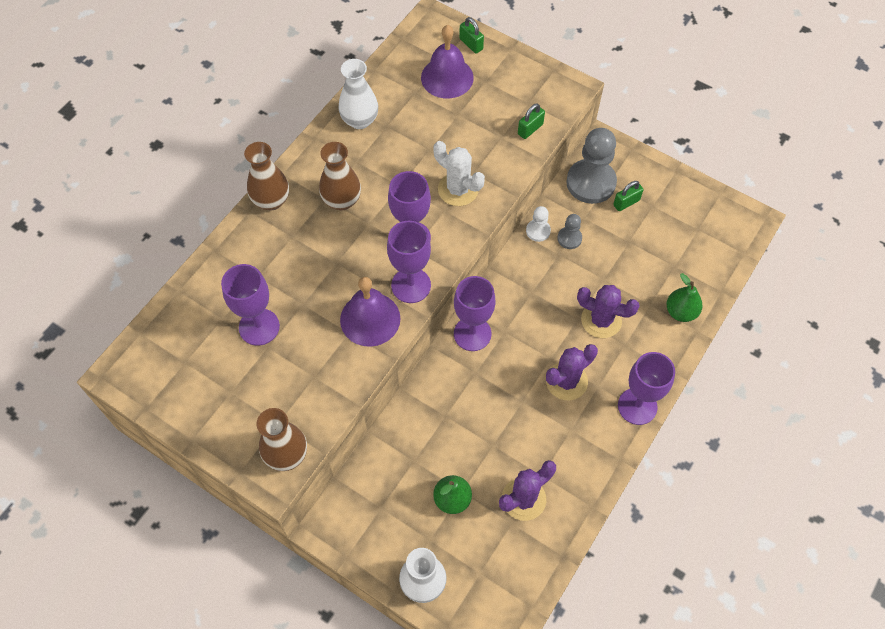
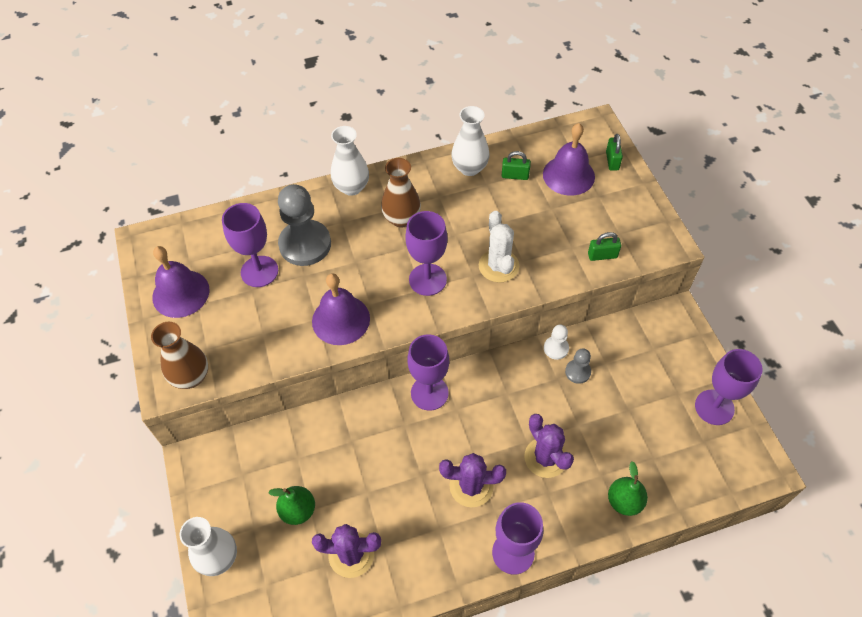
camera: 40 degrees right, 5 degrees down
brown vase [244,142,289,210] -> white vase [331,126,369,196]
purple goblet [387,221,431,303] -> purple goblet moved to [695,349,763,425]
grey pawn [566,128,617,204] -> grey pawn moved to [278,184,331,266]
green padlock [613,181,644,211] -> green padlock moved to [501,151,531,180]
none -> purple bell [152,246,210,318]

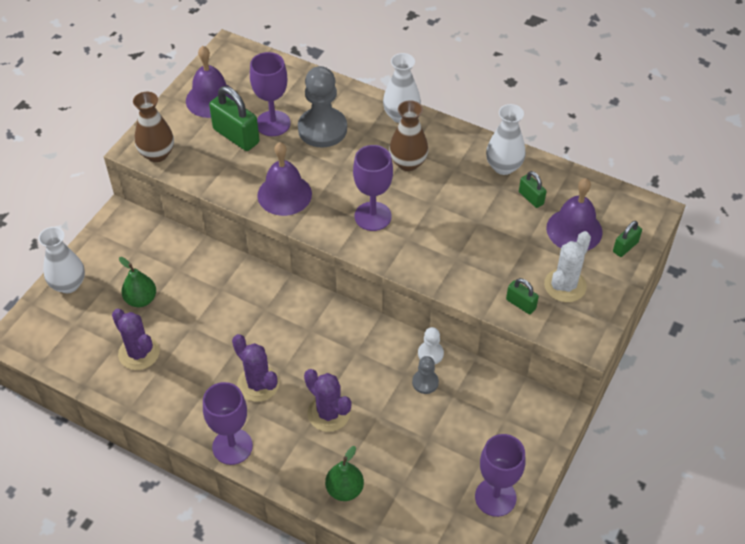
camera: 45 degrees right, 5 degrees down
purple goblet [407,334,449,411] -> none
white cactus [479,211,519,283] -> white cactus moved to [544,231,591,302]
purple cactus [524,414,574,478] -> purple cactus turned 60 degrees counterclockwise [304,369,351,432]
none -> green padlock [209,86,259,151]

